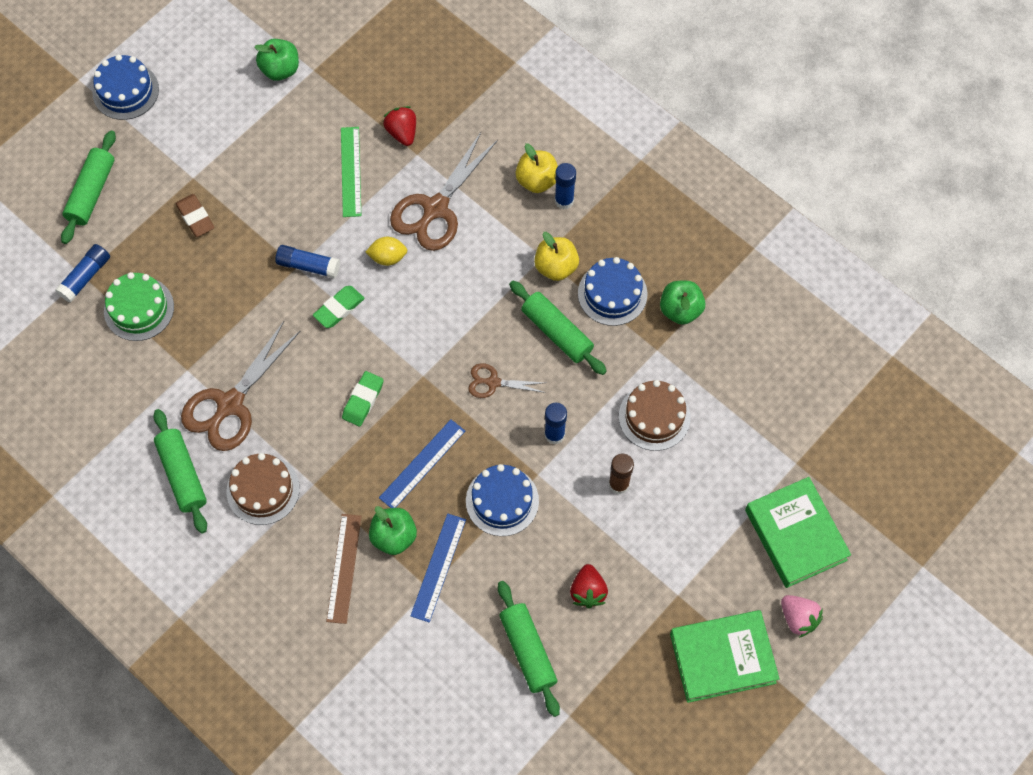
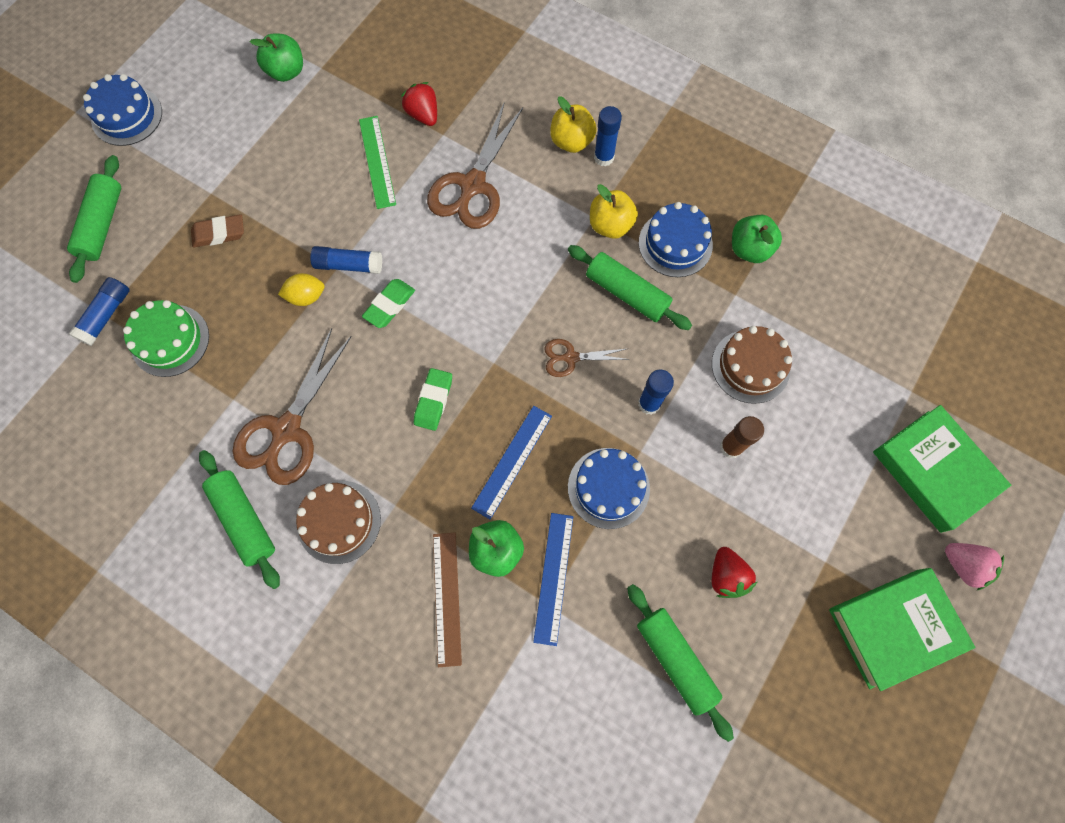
camera: 10 degrees left, 5 degrees up
brown eraser [175,194,215,237] -> brown eraser turned 60 degrees counterclockwise [191,214,244,247]
yellow lemon [366,237,407,266] -> yellow lemon moved to [278,273,325,306]

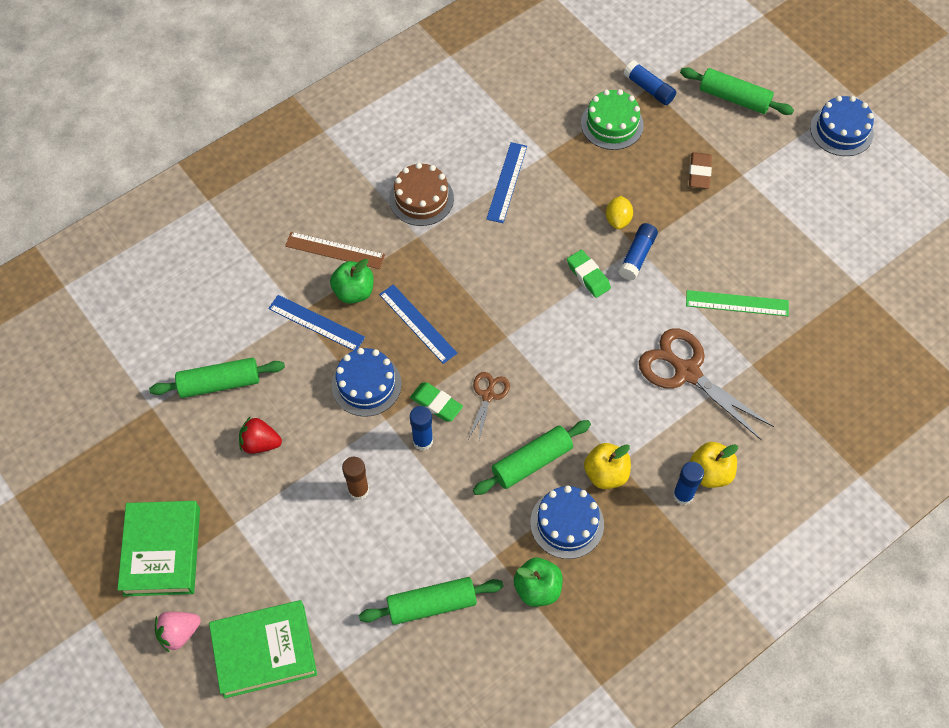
camera: 110 degrees right, 10 degrees down
green rolling pin [199,450,280,589] -> green rolling pin moved to [359,577,504,625]
brown scissors [233,328,352,485] -> blue ruler [486,142,527,223]
green apple [250,33,303,82] -> none
red strawberry [401,82,437,126] -> none
green eraser [414,368,452,431] -> green eraser moved to [410,382,463,421]
brown cake [712,326,792,404] -> none

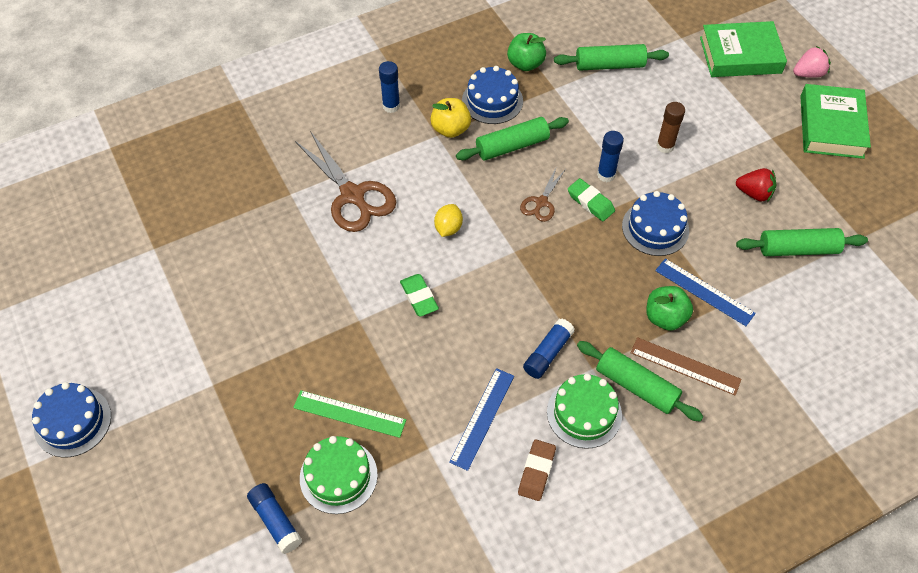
camera: 170 degrees left, 5 degrees down
blue ruler [379,284,457,364] -> none
brown cake [389,163,454,226] -> green cake [547,373,622,449]
yellow lemon [606,196,633,229] -> yellow lemon moved to [434,204,463,237]
blue glue stick [618,223,658,280] -> blue glue stick moved to [523,318,575,379]
green rolling pin [680,67,794,115] -> green rolling pin moved to [577,341,703,422]
green ruler [686,290,789,316] -> green ruler moved to [293,390,406,438]
brown eraser [689,152,712,189] -> brown eraser moved to [518,439,556,501]
yellow apple [690,442,738,488] -> none

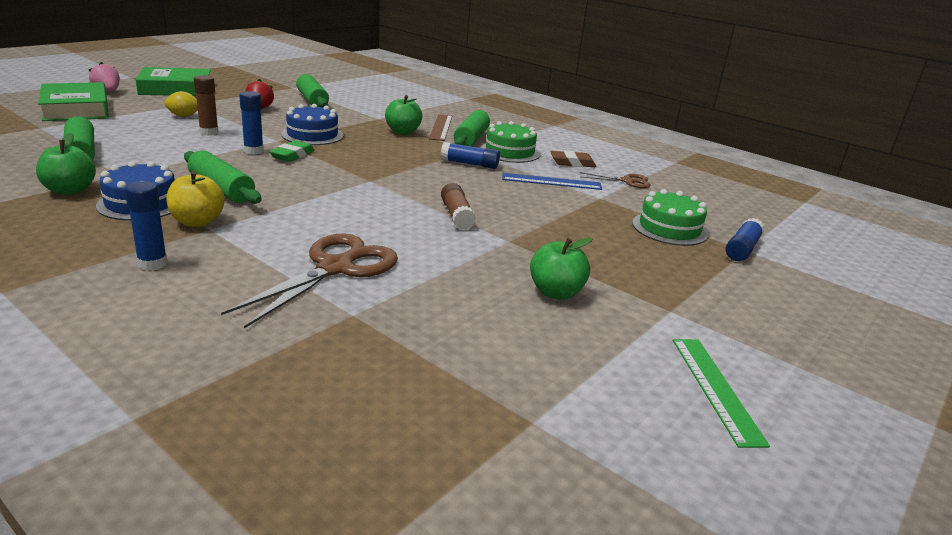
camera: 115 degrees left, 30 degrees down
blue cake [32,382,111,458] -> none
green ruler [293,390,406,438] -> green ruler moved to [673,339,770,448]
green eraser [400,274,439,317] -> brown glue stick [441,183,476,230]
yellow lemon [434,204,463,237] -> yellow lemon moved to [164,91,198,117]
brown scissors [520,166,566,222] -> brown scissors moved to [580,172,651,188]
blue ruler [655,258,756,326] -> none
none -> green apple [530,238,593,300]

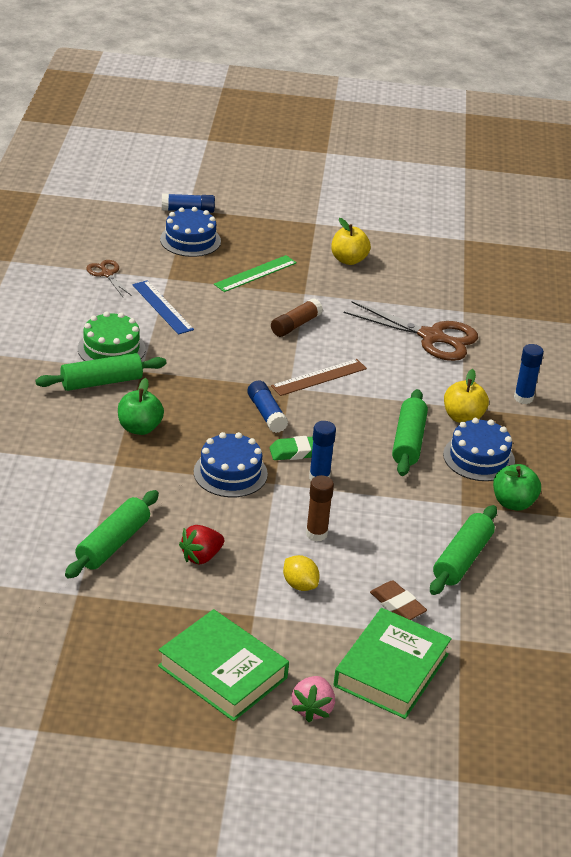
camera: 125 degrees left, 10 degrees up
brown scissors [221,233,398,328] -> brown scissors turned 150 degrees counterclockwise [344,301,478,361]
brown ruler [429,114,452,141] -> brown ruler moved to [271,359,367,396]
blue glue stick [441,142,500,169] -> blue glue stick moved to [247,380,288,433]
green apple [530,238,593,300] -> yellow apple [331,218,371,265]
brown eraser [550,151,597,167] -> brown eraser moved to [370,581,427,620]
green cake [632,189,708,246] -> blue cake [160,207,221,257]
green ruler [673,339,770,448] -> green ruler moved to [214,255,297,292]

